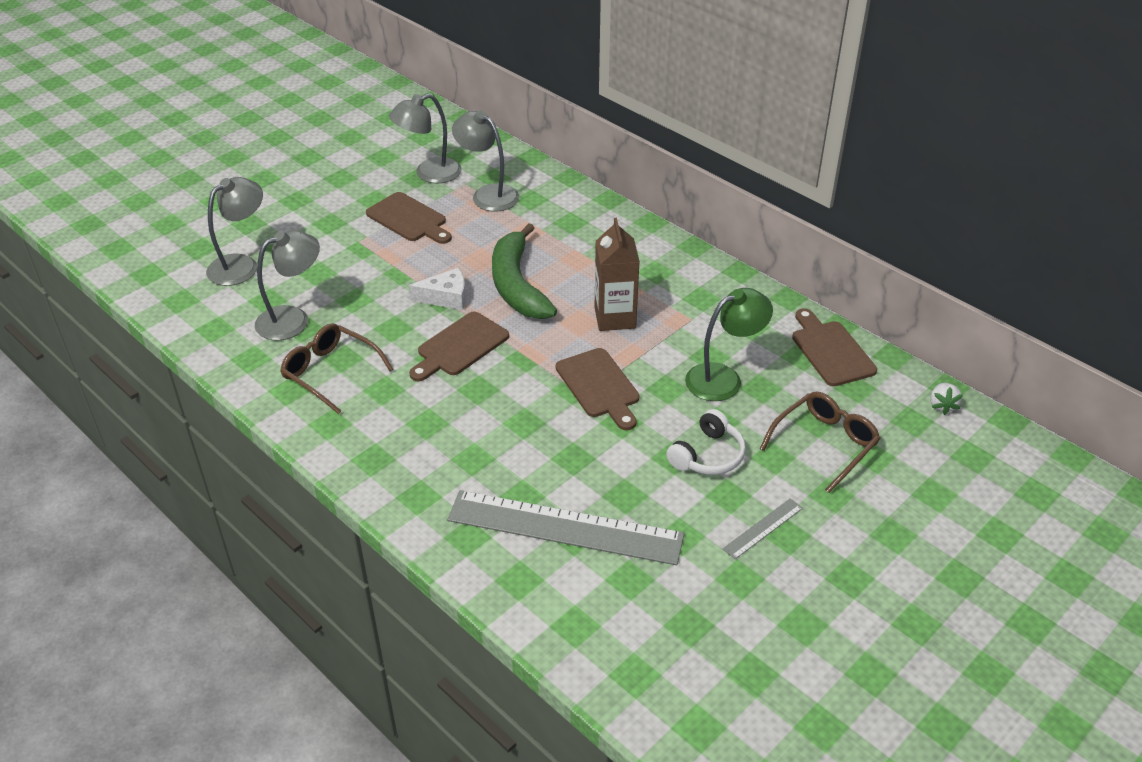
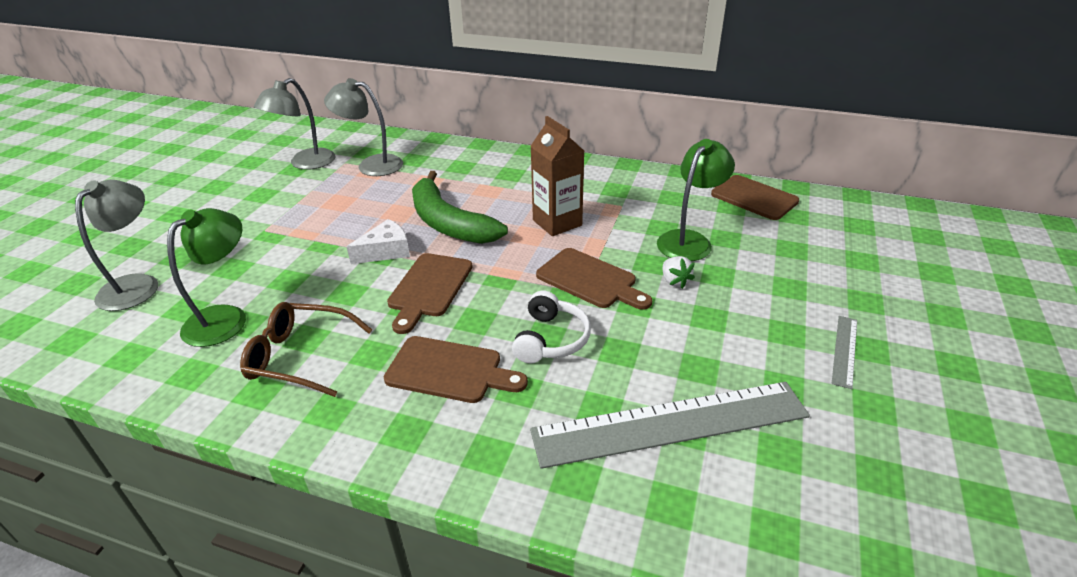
camera: 25 degrees left, 5 degrees down
grey lamp [255,230,320,341] -> green lamp [167,208,246,347]
brown cutting board [366,192,452,244] -> brown cutting board moved to [384,336,528,403]
white headphones [666,409,746,475] -> white headphones moved to [512,290,591,364]
brown glasses [760,392,881,493] -> none
white strawberry [930,383,963,415] -> white strawberry moved to [663,256,695,289]

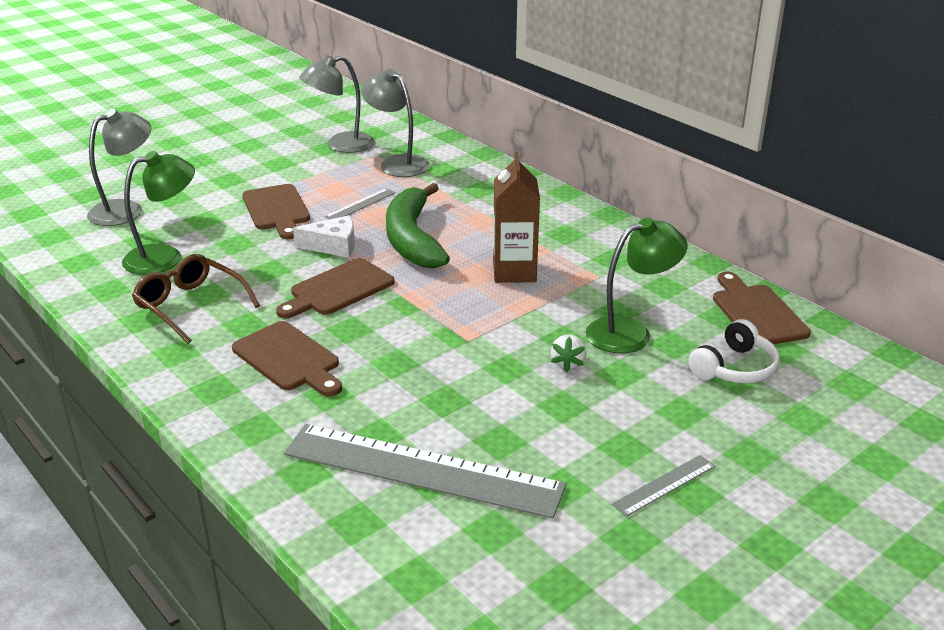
camera: 30 degrees right, 5 degrees down
white headphones [512,290,591,364] -> white headphones moved to [688,319,780,384]
brown cutting board [536,248,652,310] -> brown cutting board moved to [242,184,310,239]
none -> grey ruler [324,188,395,220]

